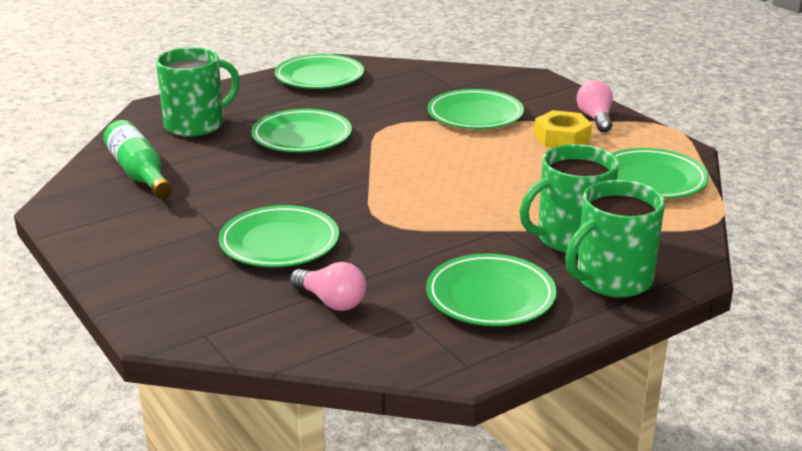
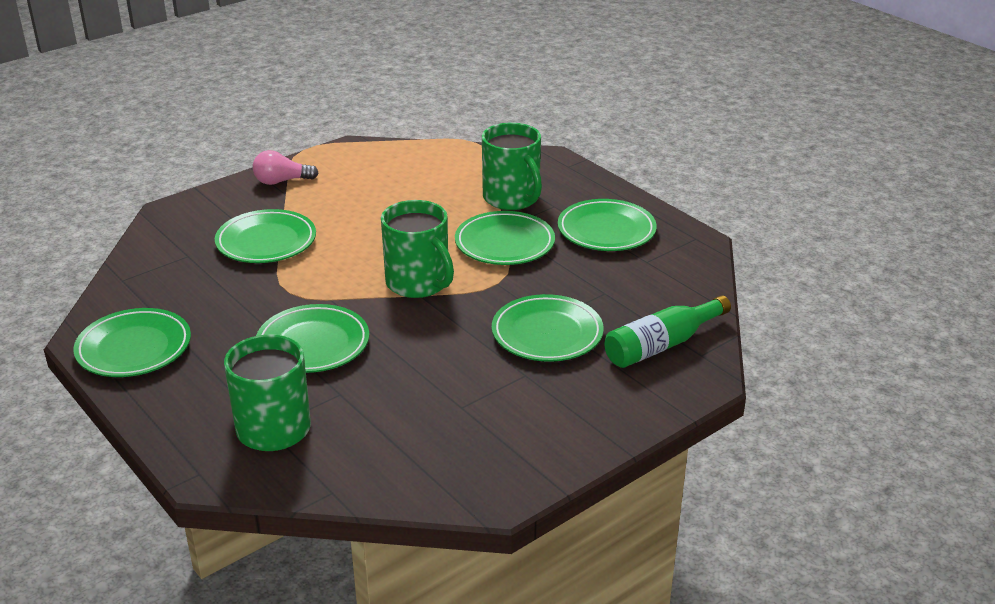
camera: 95 degrees left, 5 degrees up
green bottle [104,120,172,199] -> green bottle moved to [604,295,731,368]
pink light bulb [290,262,366,311] -> none
yellow nut [534,110,592,148] -> none
green mug [565,180,665,298] -> green mug moved to [381,200,454,298]
green plate [612,148,709,199] -> green plate moved to [455,211,555,265]

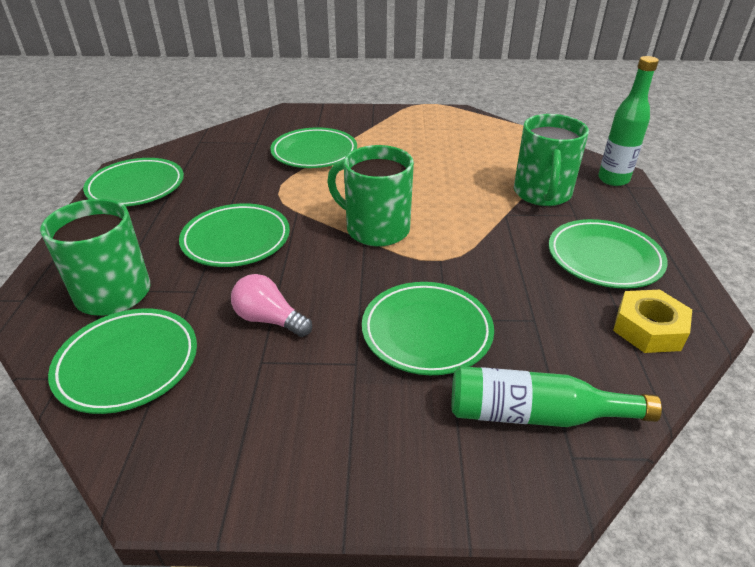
camera: 40 degrees right, 5 degrees up
pink light bulb [253,150,318,185] -> pink light bulb moved to [231,274,312,337]
green mug [381,200,454,298] -> green mug turned 120 degrees clockwise [327,145,414,247]
green plate [455,211,555,265] -> green plate moved to [48,308,197,414]
none -> green bottle [598,56,659,186]
none -> yellow nut [613,290,692,353]

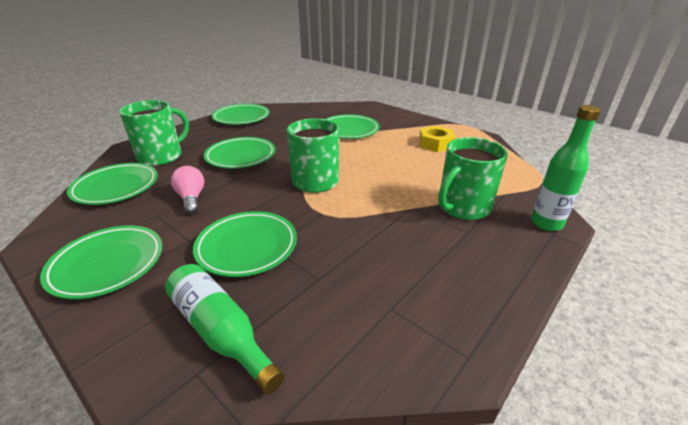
camera: 40 degrees right, 5 degrees down
green plate [549,219,667,289] -> green plate moved to [40,225,162,299]
yellow nut [613,290,692,353] -> yellow nut moved to [419,126,455,152]

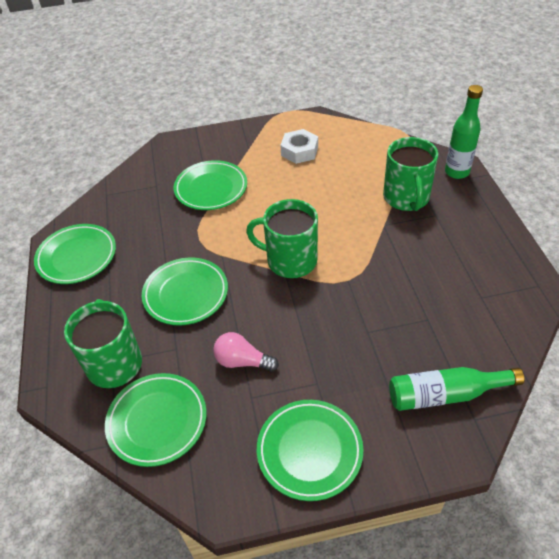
camera: 50 degrees left, 15 degrees up
green plate [193,211,297,277] -> none
yellow nut [419,126,455,152] -> white nut [280,129,318,164]

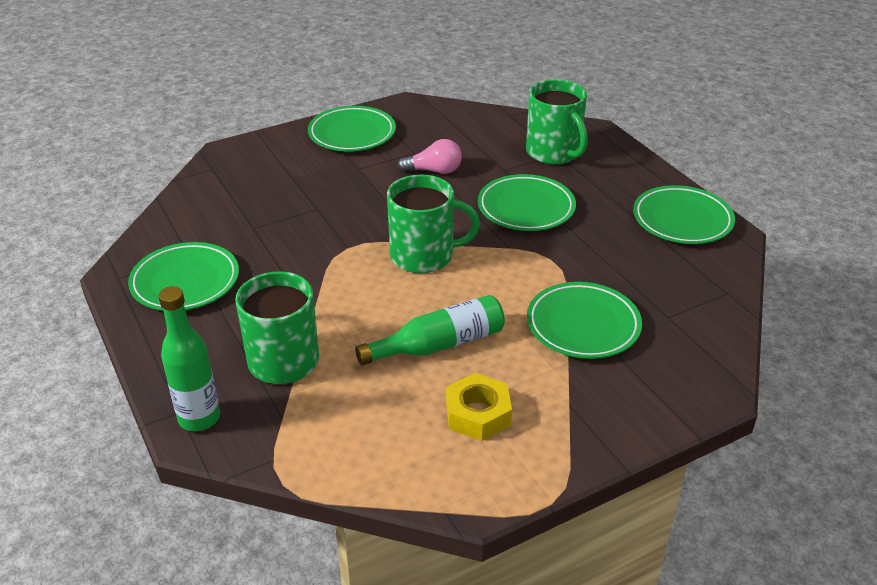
camera: 160 degrees right, 10 degrees down
green plate [105,373,207,467] -> green plate moved to [128,242,239,311]
white nut [280,129,318,164] -> yellow nut [446,373,512,441]
green bottle [389,367,524,411] -> green bottle moved to [355,295,505,366]

